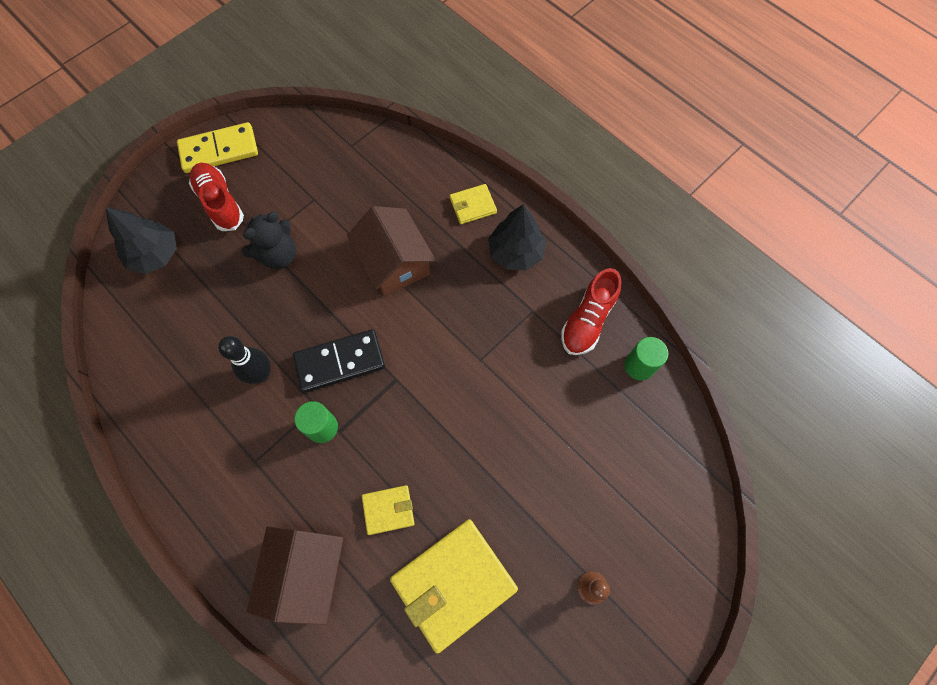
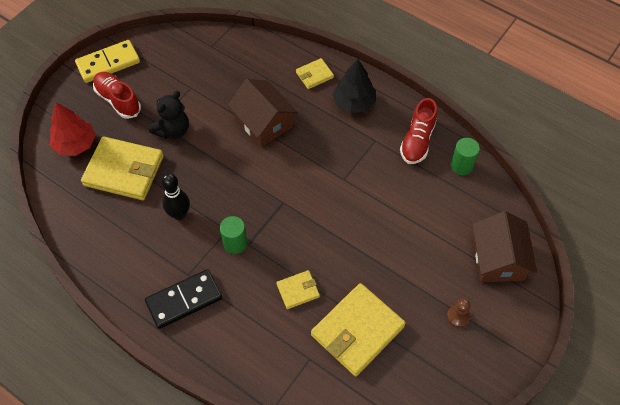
camera: 10 degrees left, 10 degrees down
black tree [105,207,177,274] -> red tree [50,103,96,156]
brown house [247,526,343,625] -> brown house moved to [472,211,537,282]
black domino [293,329,385,393] -> black domino moved to [145,269,222,329]
none -> yellow wallet [81,136,164,200]

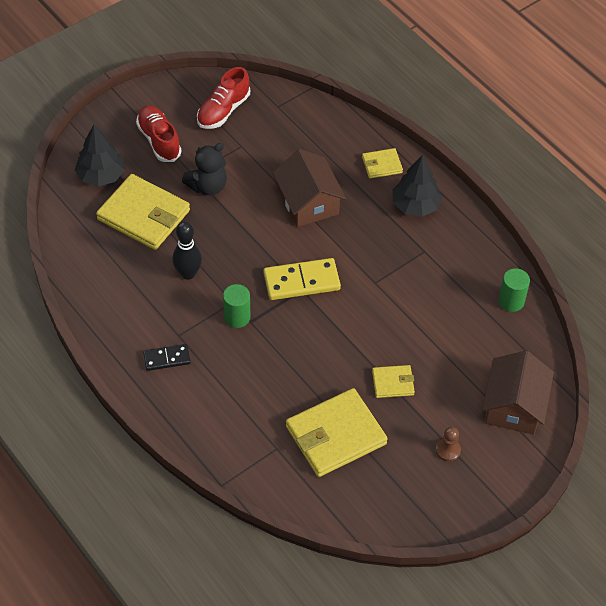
camera: 15 degrees right, 5 degrees down
red tree [50,103,96,156] -> black tree [75,125,125,186]
yellow domino [75,40,140,83] -> yellow domino moved to [263,258,341,300]
black domino [145,269,222,329] -> black domino [143,344,191,371], size x0.59
yellow wallet [276,270,320,309] -> yellow wallet moved to [372,365,415,398]
red shoe [400,98,437,164] -> red shoe moved to [197,67,250,129]

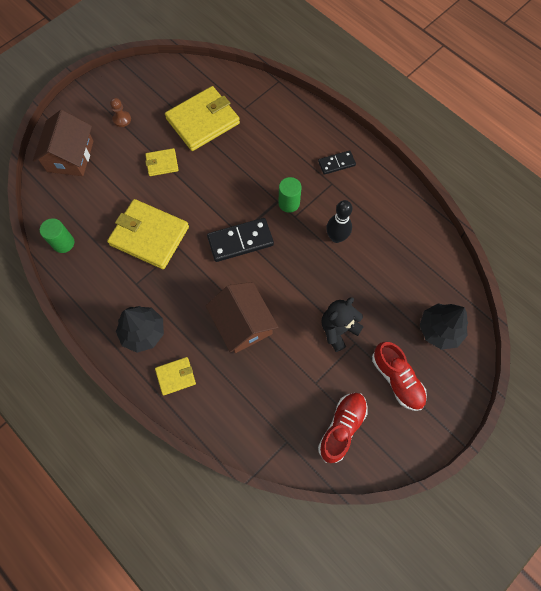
camera: 175 degrees right, 15 degrees up
yellow wallet [96,174,190,250] -> yellow wallet moved to [107,199,189,269]
yellow domino [263,258,341,300] -> black domino [207,218,274,262]

